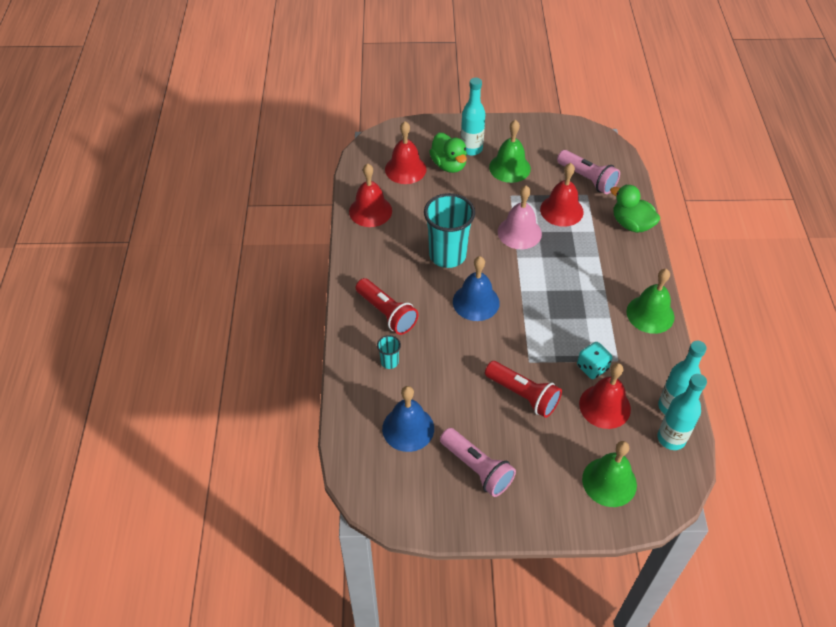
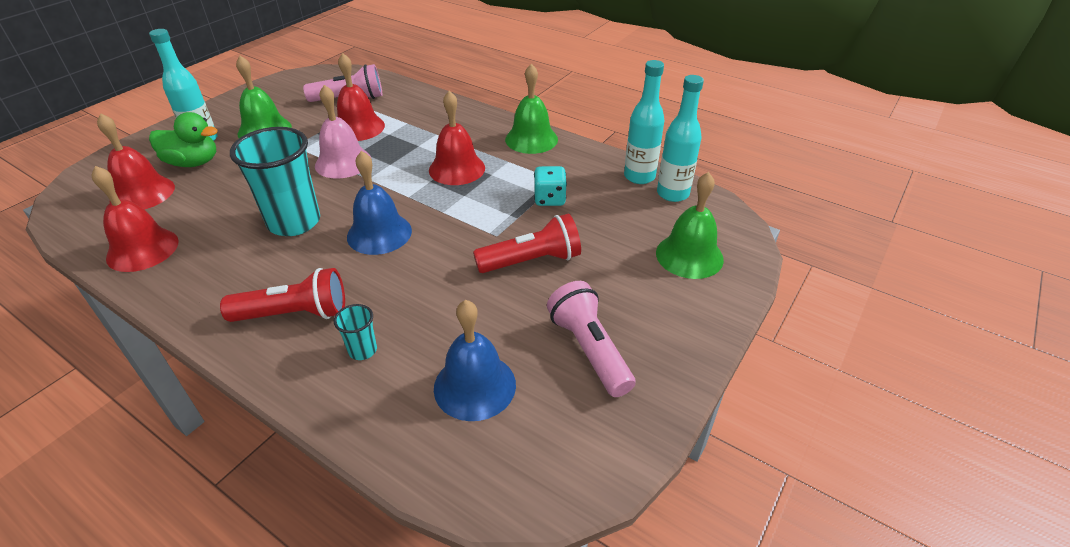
camera: 55 degrees left, 10 degrees down
pink flashlight [440,428,516,497] -> pink flashlight turned 105 degrees counterclockwise [547,281,636,397]
red bell [579,363,631,429] -> red bell moved to [429,91,485,185]
green duck [610,185,660,233] -> none

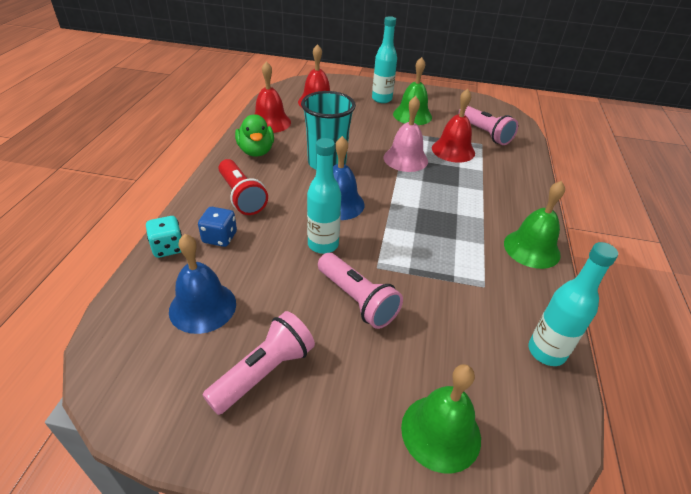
camera: 65 degrees right, 0 degrees up
green duck [149,112,218,167] -> green duck moved to [235,115,274,157]
turquoise cup [334,304,377,360] -> blue dice [198,207,237,247]
red bell [429,91,485,185] -> none
red flashlight [473,214,581,273] -> pink flashlight [318,253,403,329]
turquoise dice [534,166,567,206] -> turquoise dice moved to [146,216,182,258]
turquoise bottle [657,75,704,202] -> turquoise bottle moved to [307,138,341,254]

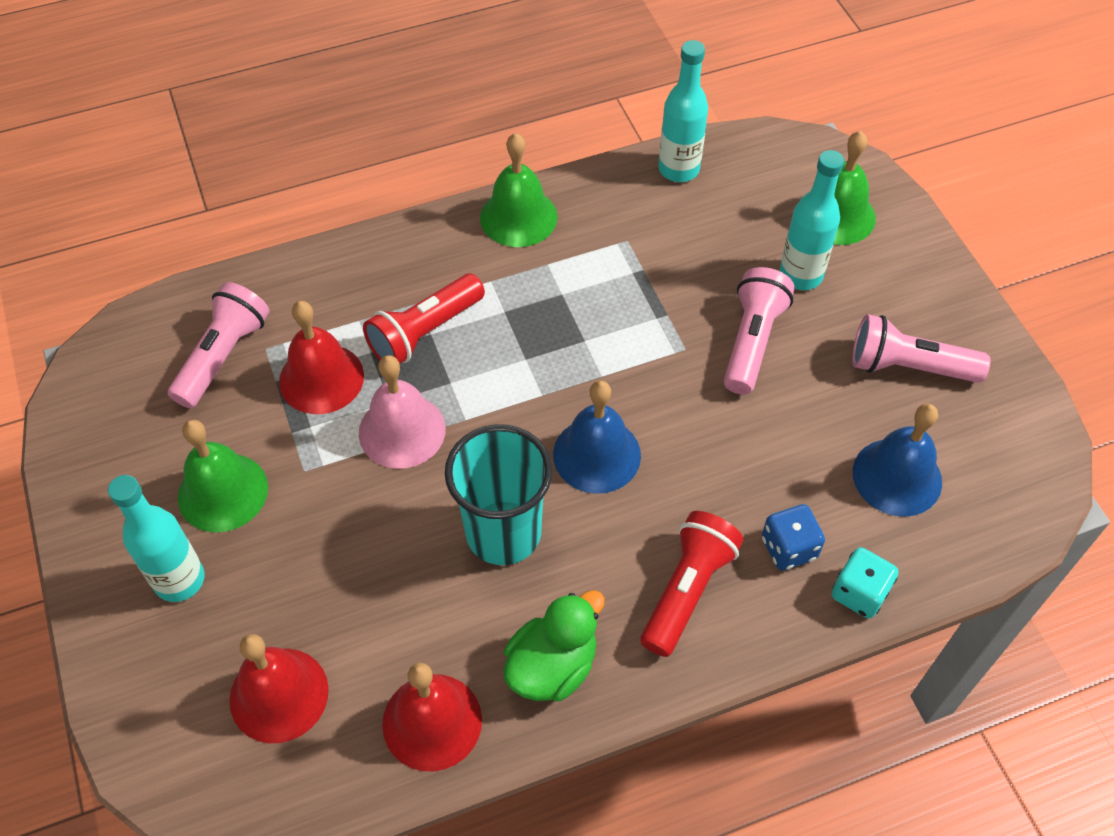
camera: 120 degrees left, 15 degrees up
turquoise bottle [307,138,341,254] -> turquoise bottle moved to [779,150,844,290]
none -> red flashlight [363,274,485,364]

